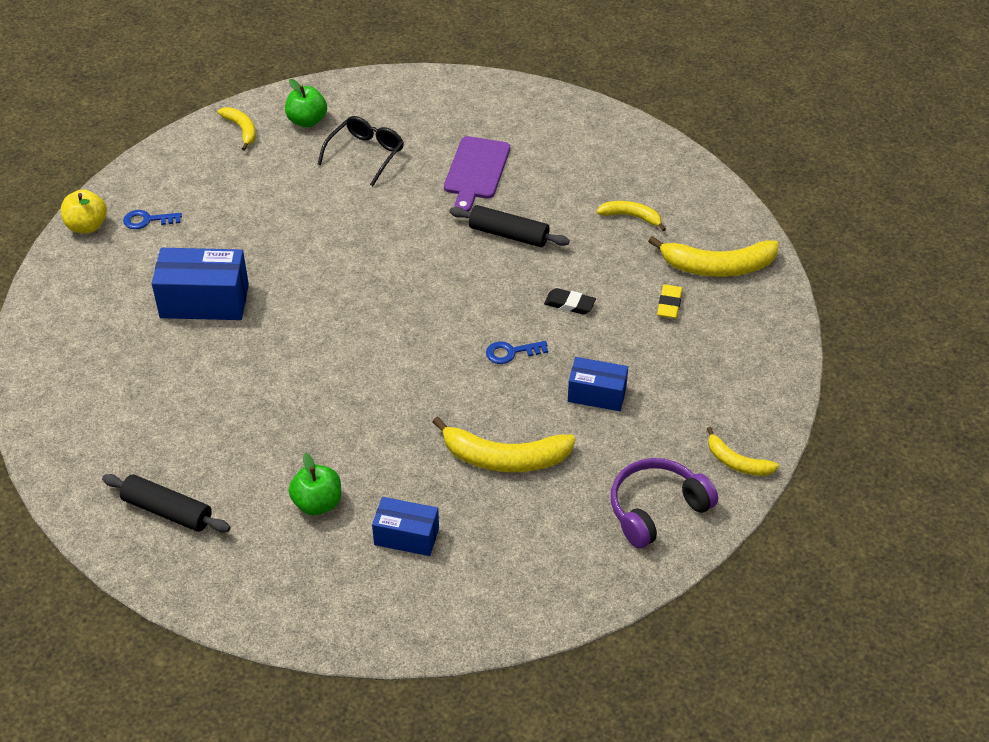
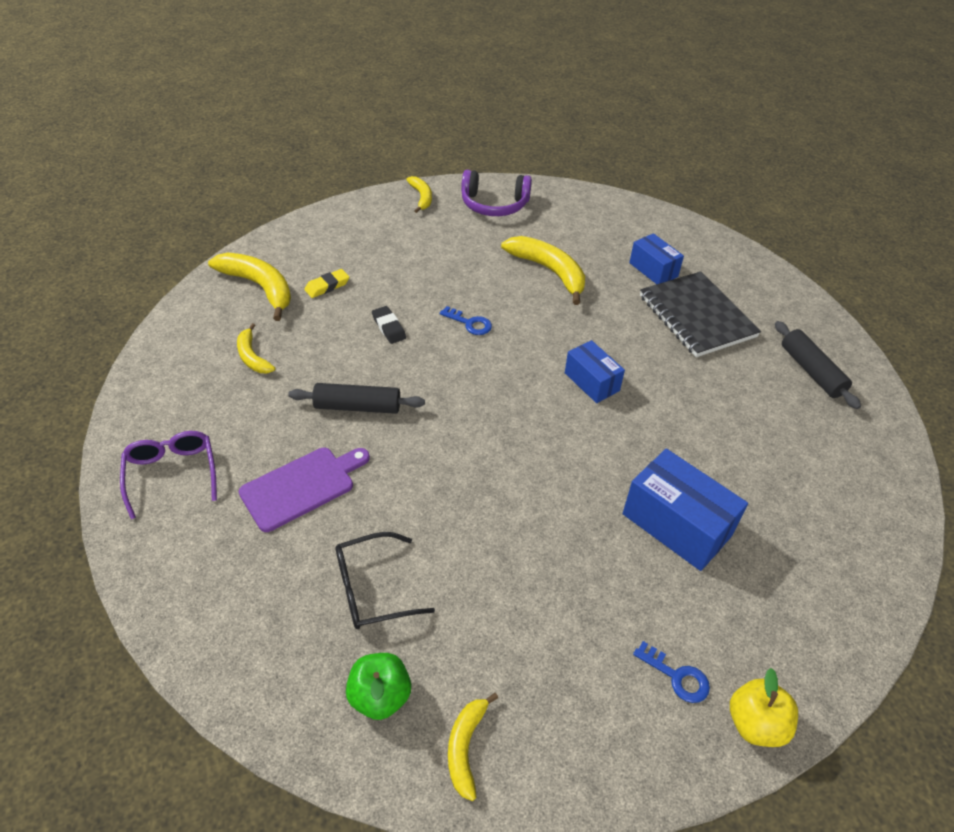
camera: 140 degrees left, 0 degrees up
green apple [289,453,341,515] -> black notebook [640,271,761,357]
black rolling pin [449,205,570,247] -> black rolling pin turned 60 degrees counterclockwise [288,383,425,414]
blue box [568,357,628,411] -> blue box moved to [565,340,625,403]
none -> purple glasses [120,431,217,519]

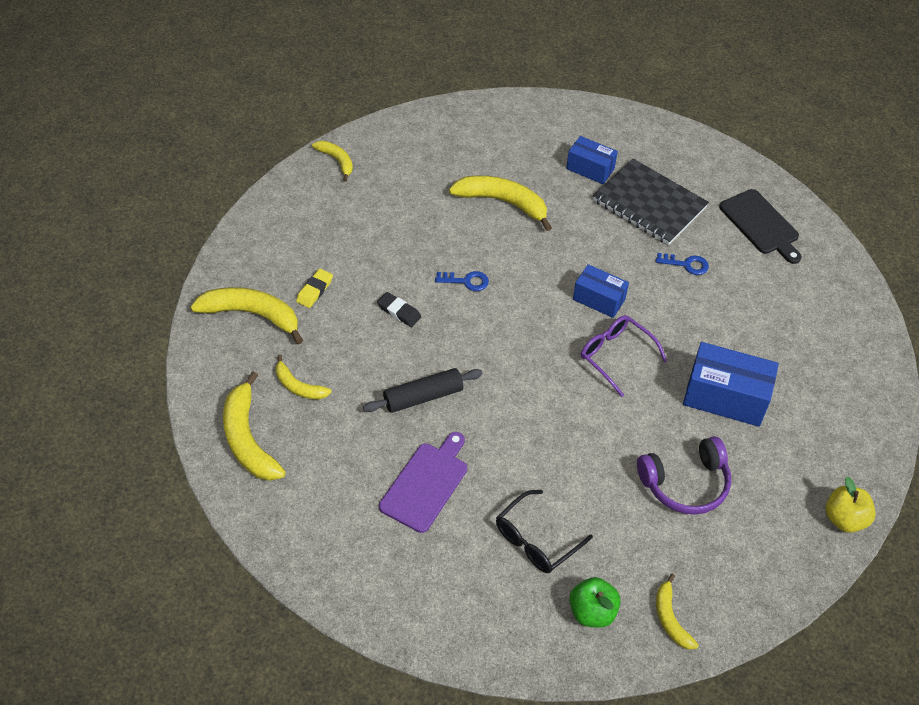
camera: 25 degrees left, 5 degrees up
purple glasses [120,431,217,519] -> purple glasses moved to [581,315,667,397]
purple headphones [461,170,532,216] -> purple headphones moved to [637,436,731,515]
blue key [633,641,710,703] -> blue key moved to [656,253,709,275]
black rolling pin [775,321,861,409] -> black cutting board [719,189,802,264]
none -> yellow banana [223,372,286,481]

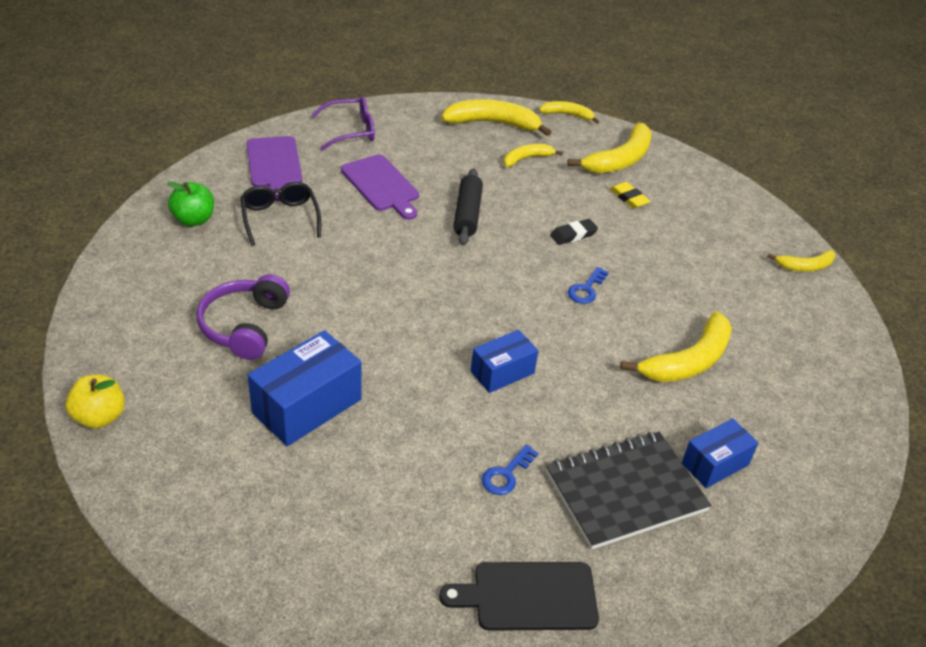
camera: 115 degrees right, 10 degrees down
purple glasses [581,315,667,397] -> purple glasses moved to [311,96,375,150]
yellow banana [656,574,699,650] -> yellow banana moved to [539,101,599,124]
none -> purple cutting board [247,136,302,201]

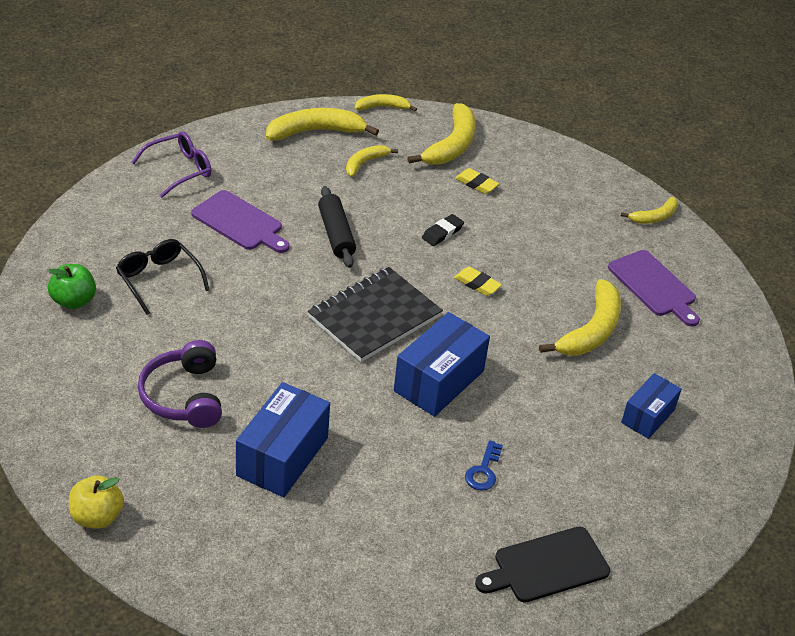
camera: 20 degrees left, 0 degrees up
purple cutting board [247,136,302,201] -> purple cutting board moved to [608,250,700,327]
blue box [471,330,538,393] -> blue box [394,312,490,417], size x1.61
black notebook [546,432,711,549] -> black notebook moved to [308,267,443,362]
blue key [568,267,609,304] -> yellow eraser [454,267,502,296]

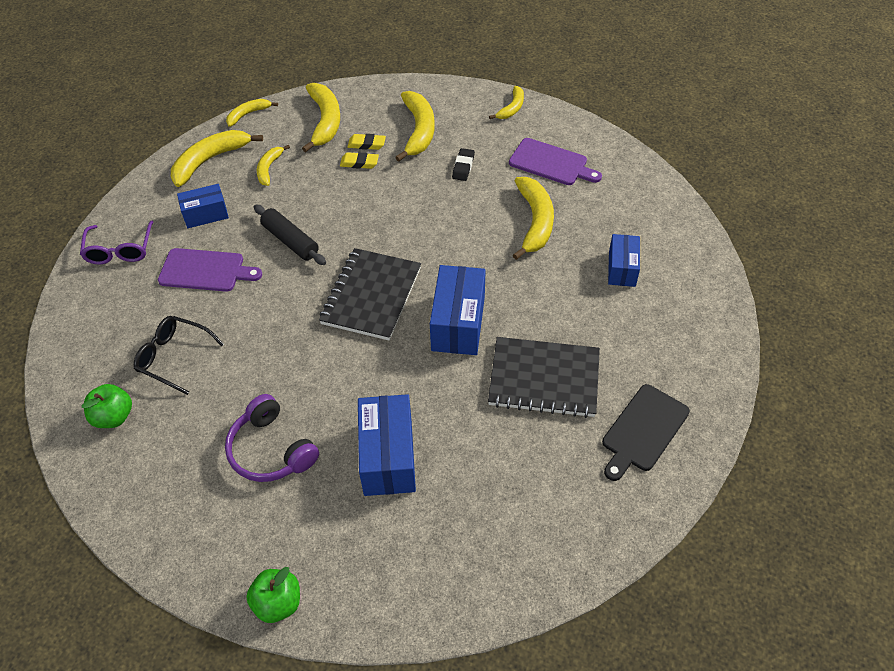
camera: 25 degrees left, 10 degrees up
yellow apple [69,476,124,529] -> green apple [246,567,300,623]
purple glasses [132,131,211,198] -> purple glasses turned 150 degrees clockwise [80,221,153,264]
black eraser [422,214,464,246] -> black eraser moved to [452,148,475,181]
yellow eraser [454,267,502,296] -> yellow eraser moved to [340,152,379,169]
blue key [465,440,503,491] -> black notebook [488,337,600,418]
none -> blue box [177,184,229,228]
none -> yellow banana [395,91,435,162]

